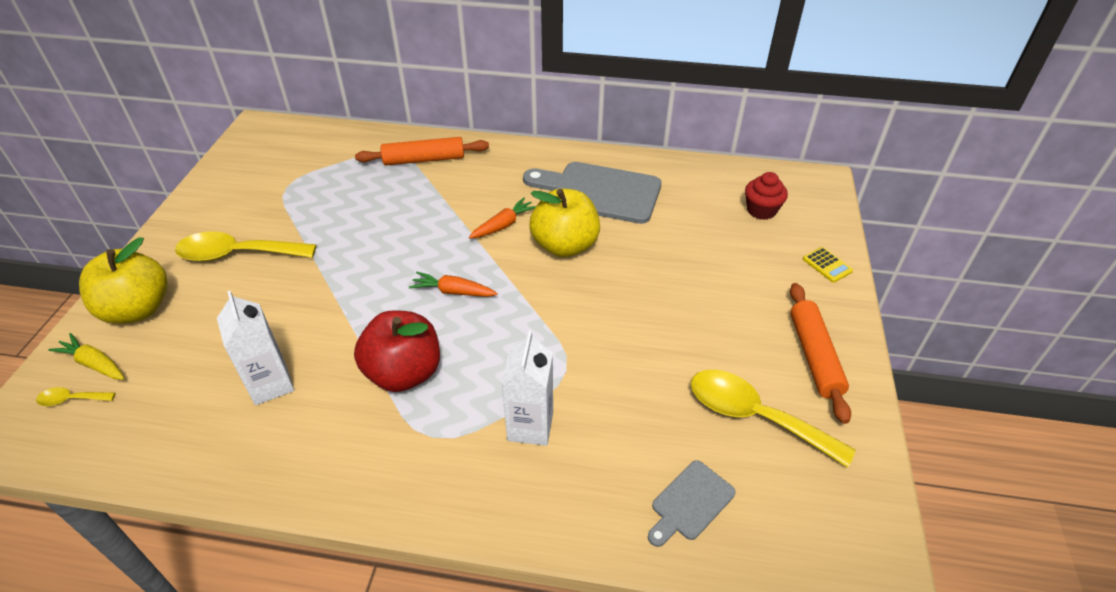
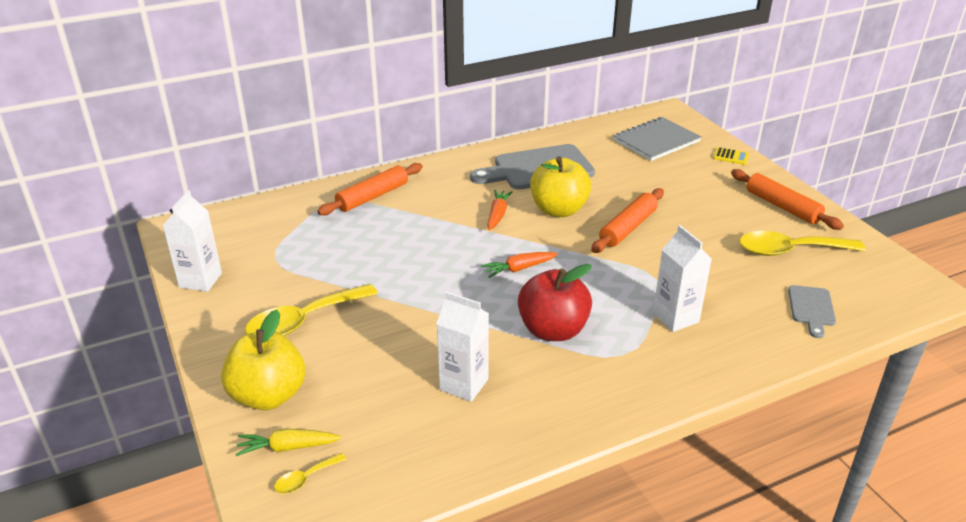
camera: 35 degrees left, 10 degrees down
red cupcake [745,172,788,220] -> grey notebook [613,117,701,161]
none -> white carton [163,190,222,292]
none -> orange rolling pin [591,188,664,253]

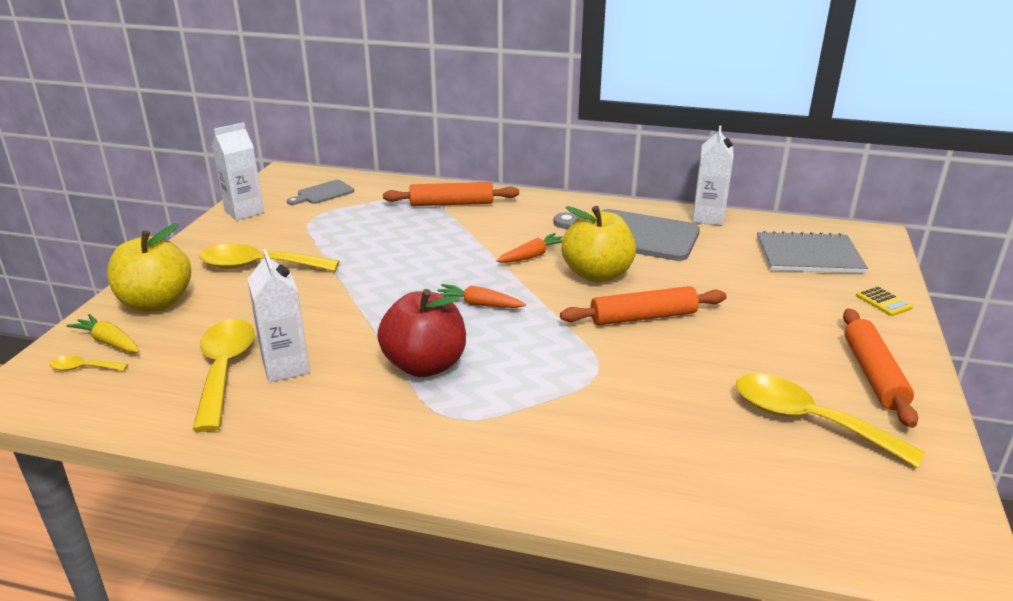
camera: 40 degrees right, 5 degrees down
white carton [653,225,712,332] -> white carton moved to [693,125,733,226]
grey cutting board [788,285,836,338] -> grey cutting board moved to [287,180,354,205]
none -> yellow spoon [193,319,254,432]

